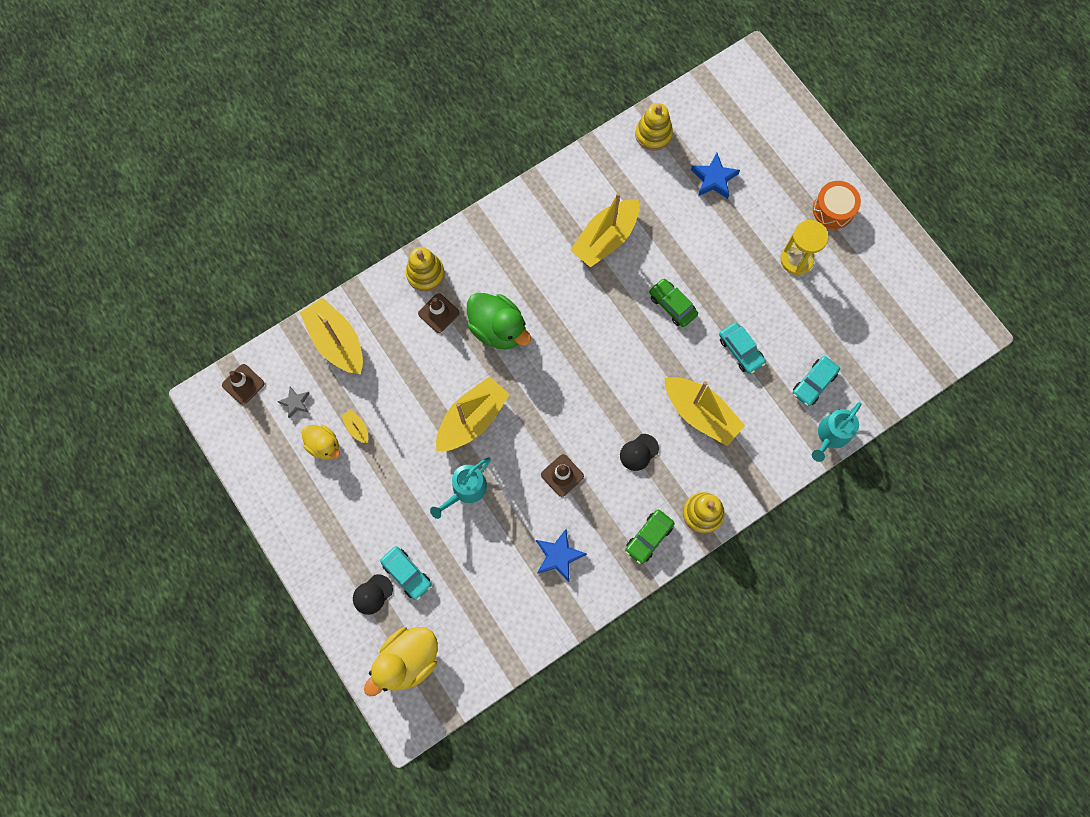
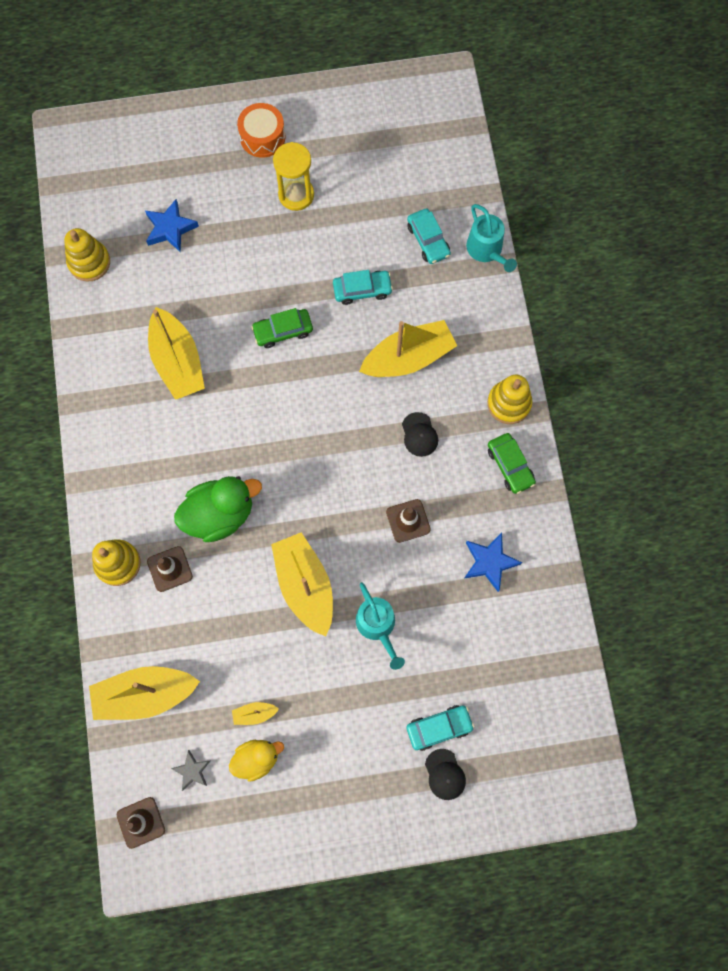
camera: 65 degrees left, 0 degrees up
yellow duck [364,627,438,696] -> none

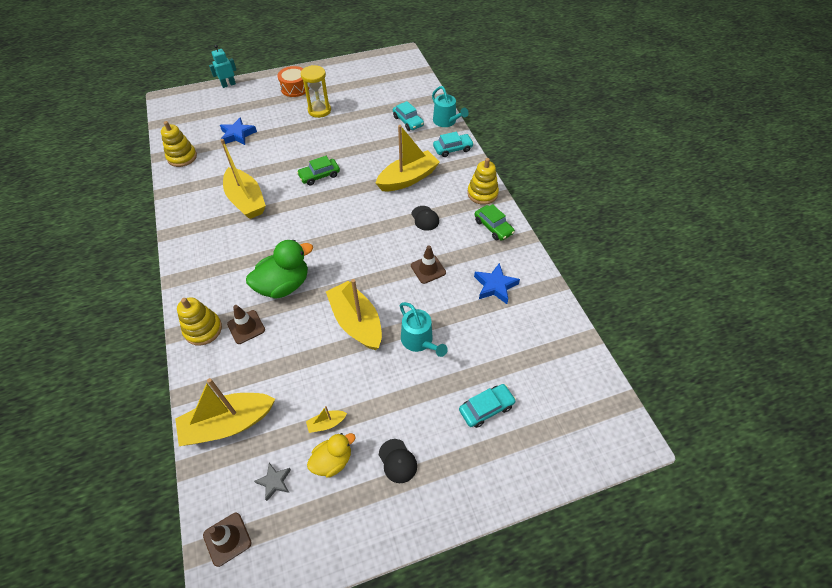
camera: 10 degrees left, 20 degrees down
turquoise car [333,270,393,305] -> turquoise car moved to [433,132,474,157]
black cap [425,749,466,800] -> black cap moved to [379,439,417,483]
none -> turquoise robot [209,45,236,88]

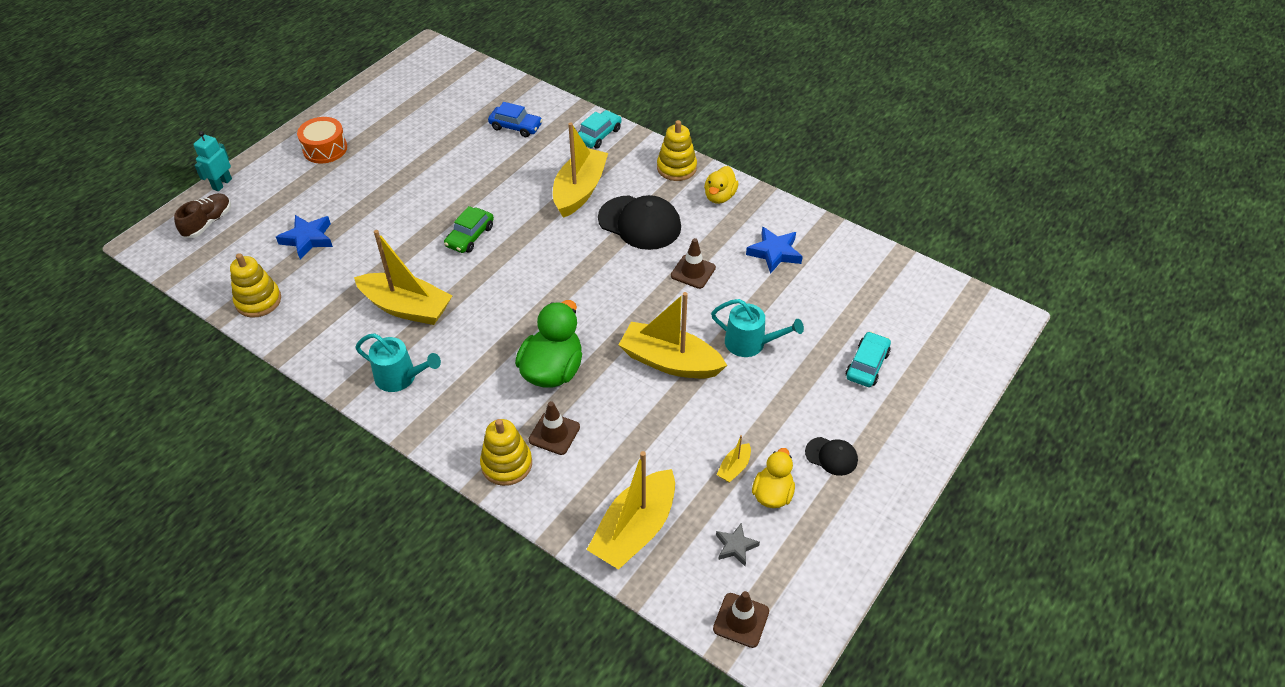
camera: 35 degrees left, 5 degrees down
yellow hourglass [301,65,331,118] -> none
turquoise car [393,101,424,131] -> blue car [488,102,542,137]
black cap [411,206,439,231] -> black cap [598,195,681,250], size x1.97
turquoise watering can [432,86,469,127] -> turquoise watering can moved to [355,333,441,392]
green car [474,204,515,241] -> yellow duck [704,166,738,204]
none -> brown shoe [174,193,231,238]

